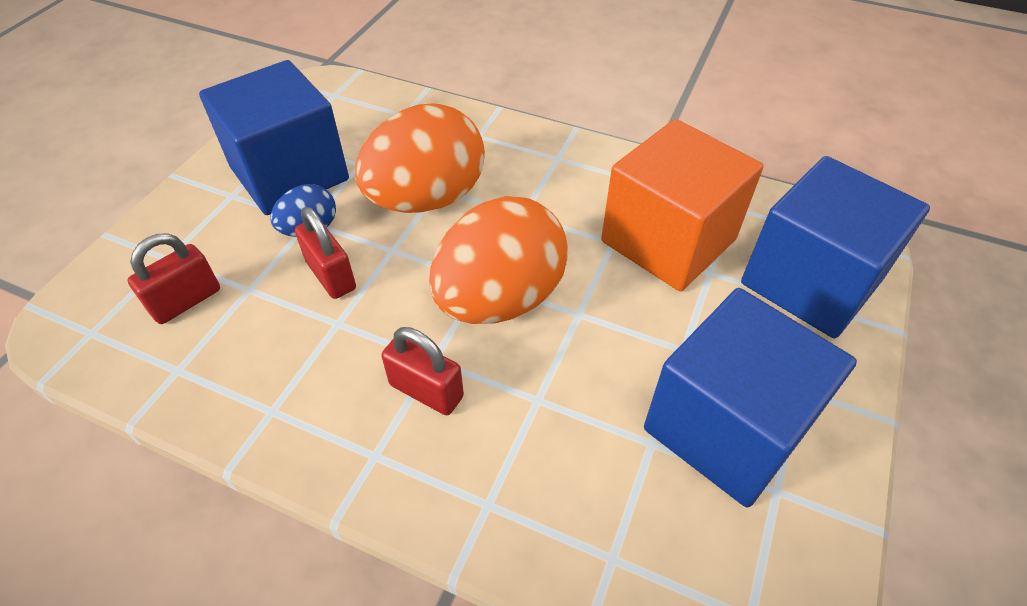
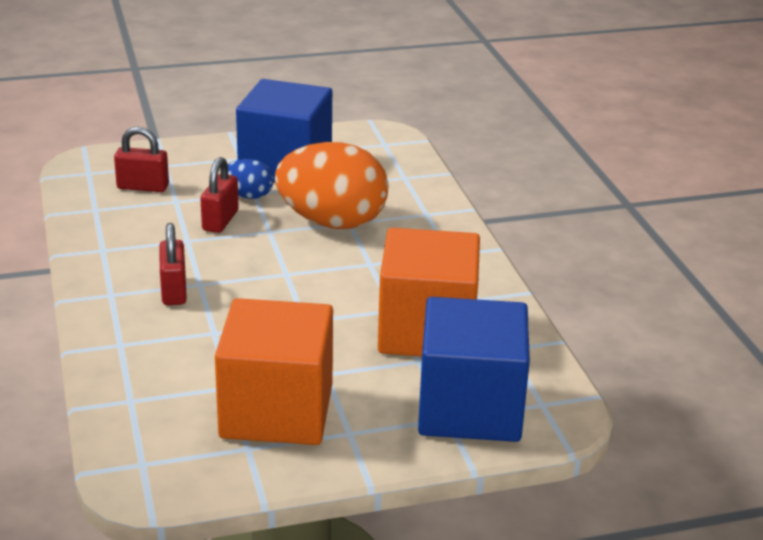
camera: 50 degrees right, 20 degrees down
orange egg [429,196,568,324] -> none
blue cube [644,288,857,507] -> orange cube [215,298,333,445]

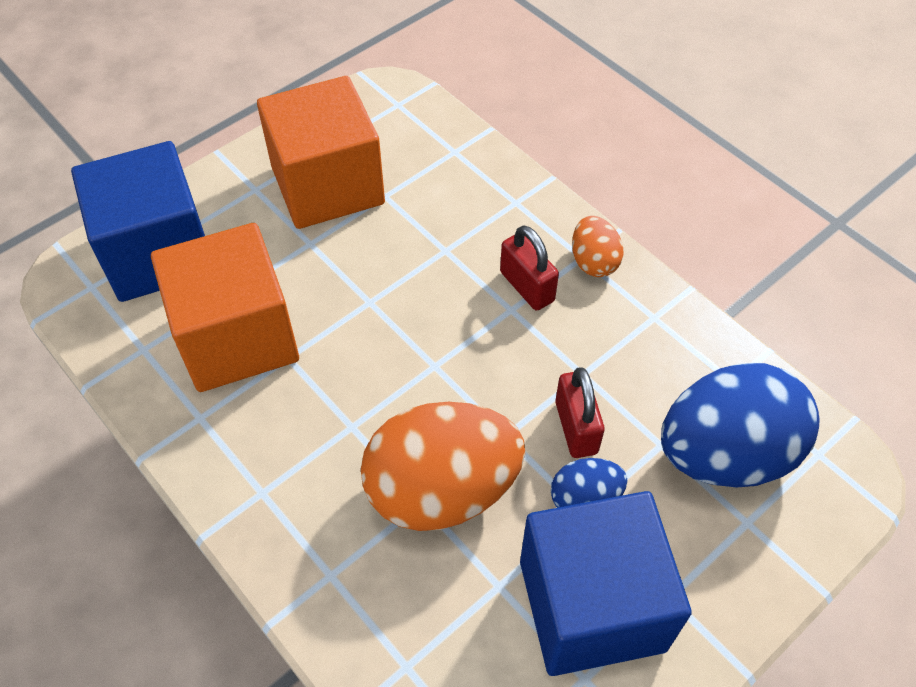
camera: 155 degrees right, 25 degrees up
red padlock [114,126,169,192] -> blue egg [661,363,820,487]
none -> orange egg [572,216,624,277]

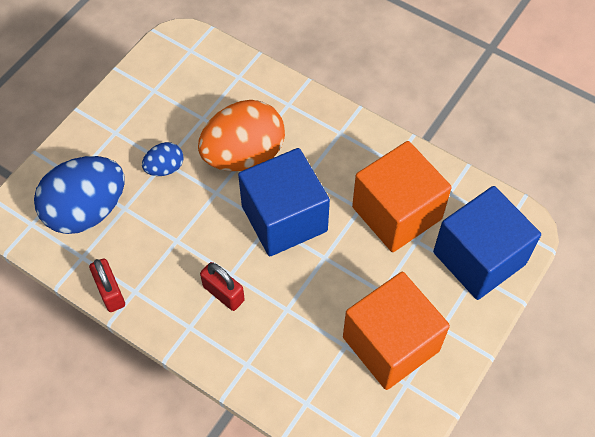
camera: 165 degrees right, 5 degrees up
blue cube [520,491,692,676] -> blue cube moved to [238,148,330,256]
red padlock [555,367,605,458] -> red padlock moved to [89,258,125,312]
orange egg [572,216,624,277] -> none

